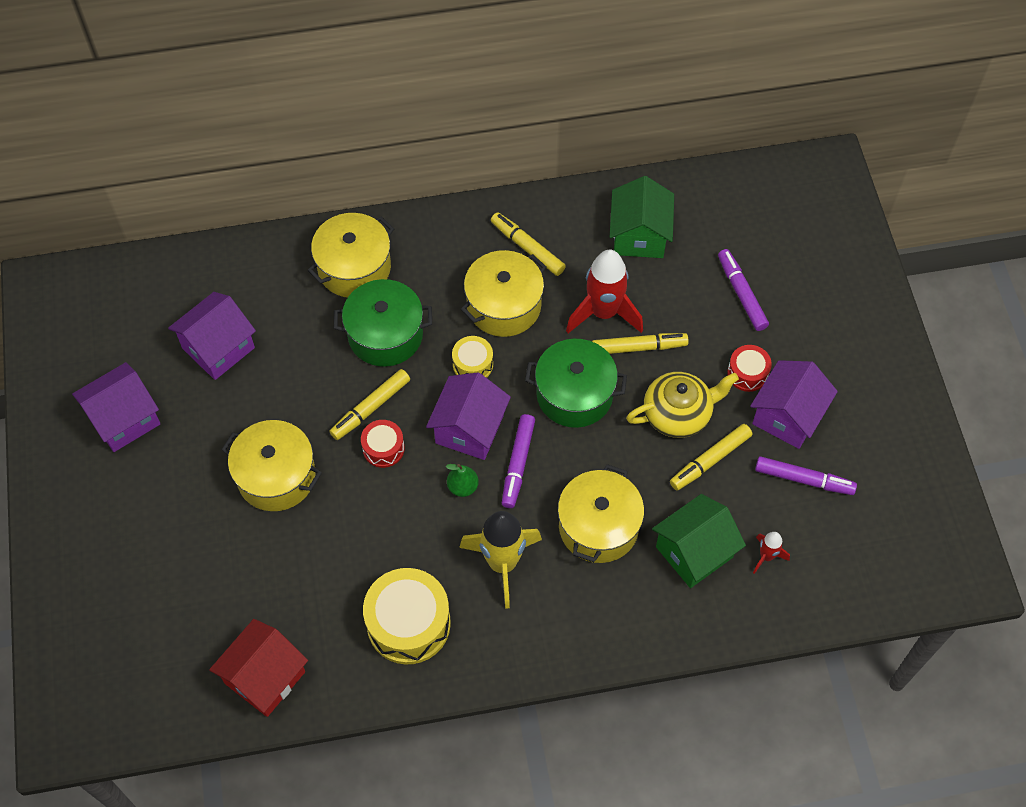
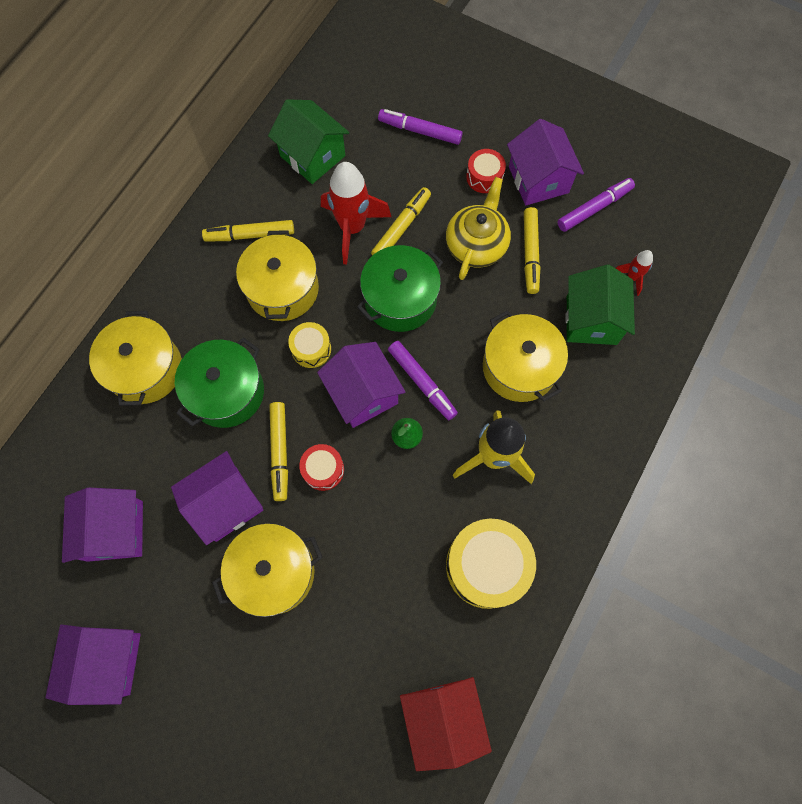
camera: 50 degrees left, 10 degrees up
none -> purple house [171,451,263,545]

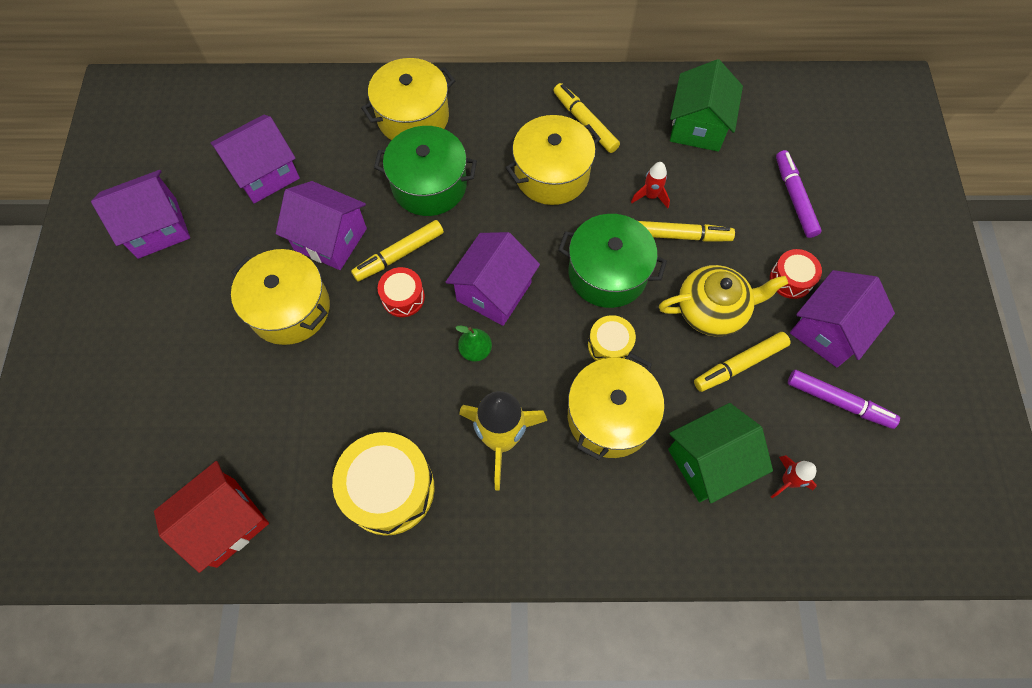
camera: 60 degrees right, 5 degrees down
yellow drum [288,322,331,368] -> yellow drum moved to [588,315,636,361]
red rocket [321,162,391,265] -> red rocket [631,162,670,208], size x0.49
purple marker [388,341,458,420] -> none

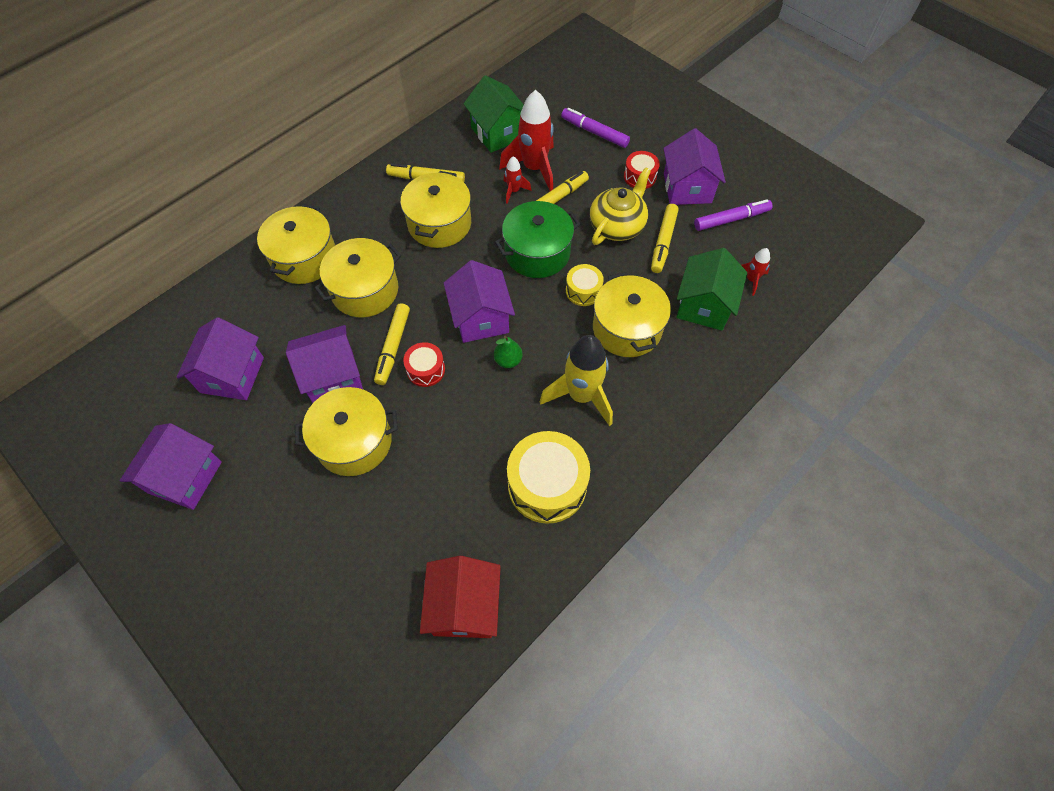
camera: 45 degrees left, 5 degrees down
green pot [374,126,477,216] -> yellow pot [314,238,401,317]
none -> red rocket [499,90,554,191]

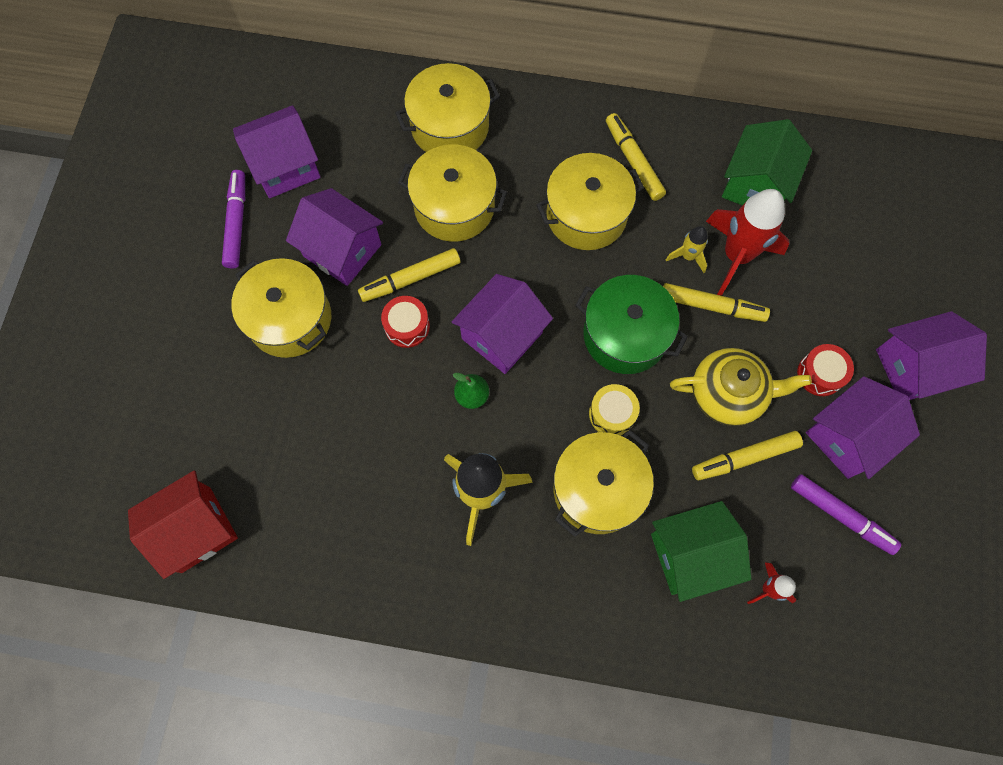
camera: 55 degrees right, 10 degrees up
purple house [120,423,222,510] -> purple house moved to [876,311,987,400]
red rocket [504,156,532,204] -> yellow rocket [666,226,708,273]
yellow drum [507,431,590,524] -> none
purple marker [561,108,630,148] -> purple marker moved to [222,170,245,269]

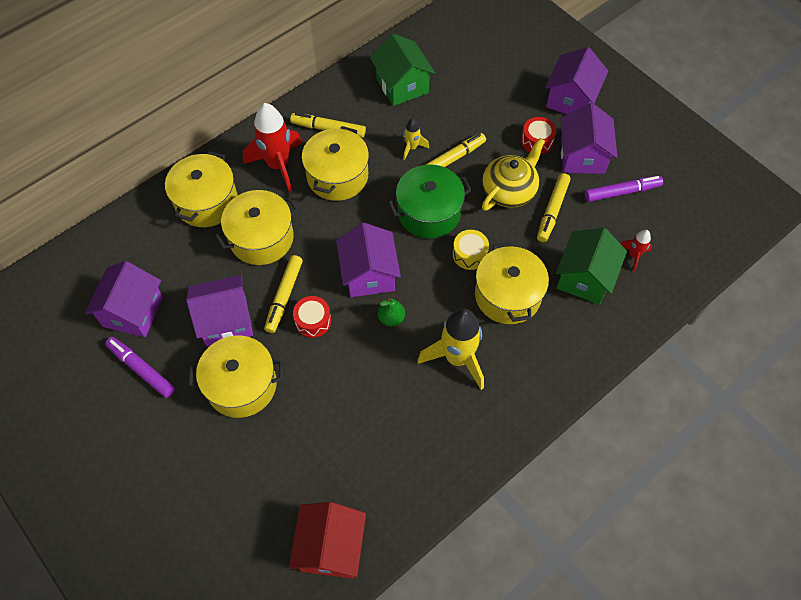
camera: 50 degrees left, 10 degrees down
red rocket [706,189,790,296] -> red rocket moved to [243,103,302,193]

